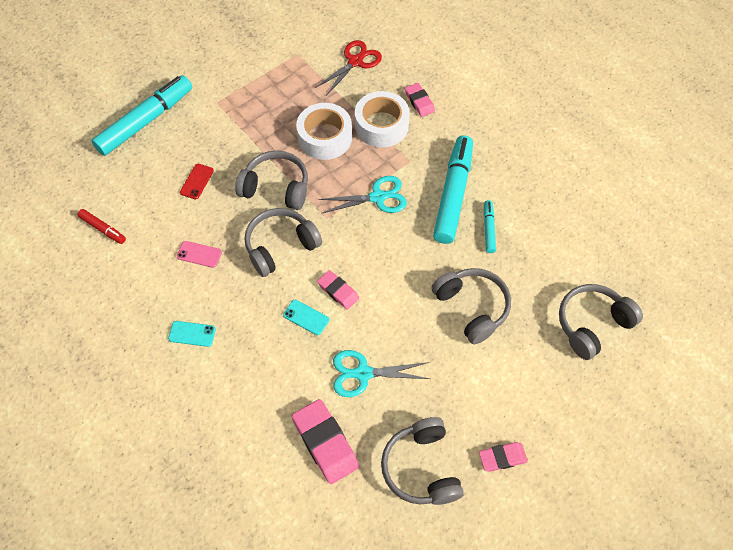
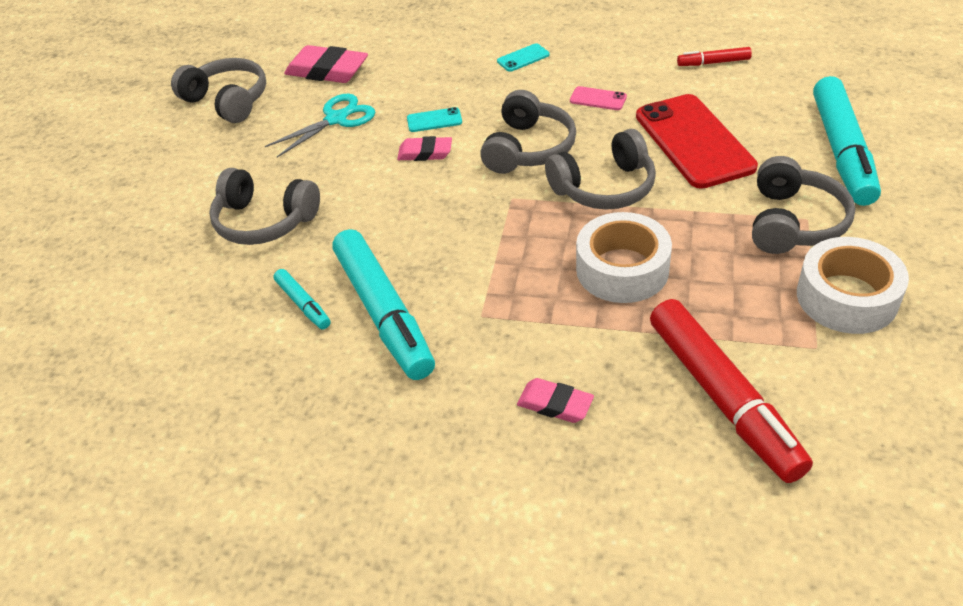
camera: 145 degrees right, 15 degrees down
pink phone [177,241,222,268] -> pink phone turned 45 degrees clockwise [570,86,627,110]
red phone [180,164,214,199] -> red phone [636,94,758,189], size x2.41
red scissors [315,40,382,96] -> red marker [650,299,813,483]
turquoise scissors [318,176,407,214] -> none
white tape [355,91,410,147] -> white tape moved to [797,237,909,334]
pink eraser [479,442,528,472] -> none
grey headphones [559,284,643,360] -> grey headphones moved to [752,156,855,254]

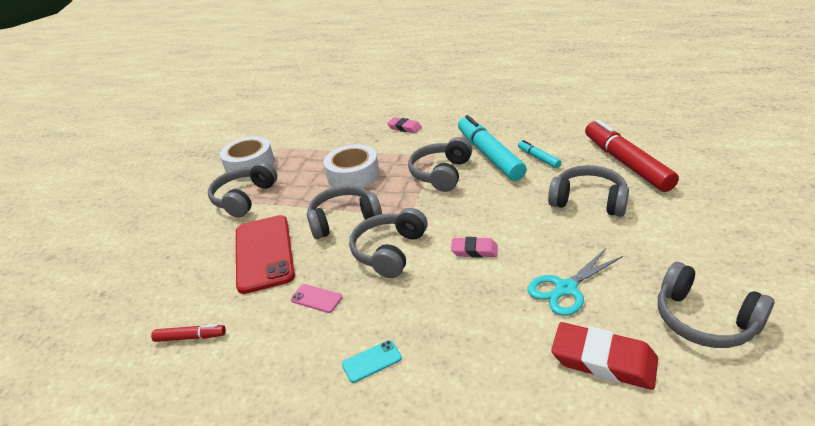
camera: 175 degrees left, 10 degrees down
pink eraser [284,45,368,83] -> red eraser [551,322,658,390]
turquoise phone [407,107,462,132] -> none
red marker [650,299,813,483] -> red marker moved to [585,120,679,192]
turquoise marker [813,76,881,206] -> none
none -> grey headphones [408,137,472,192]

